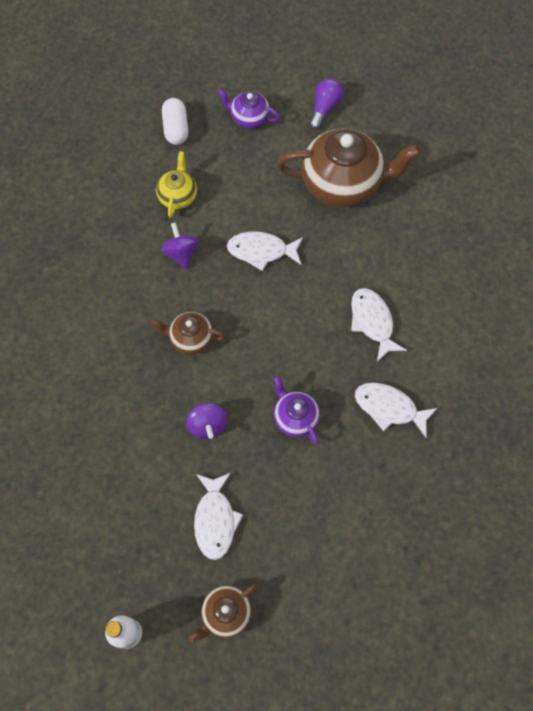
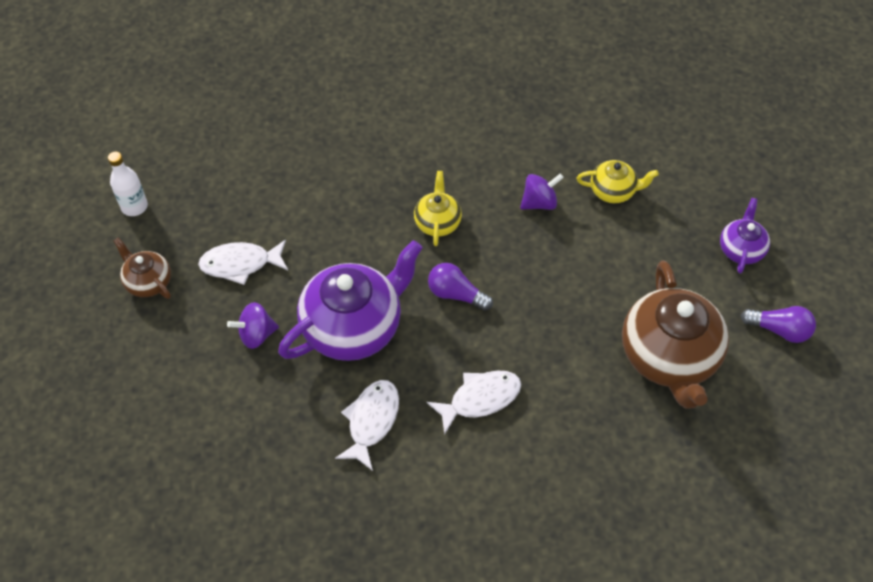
camera: 85 degrees right, 10 degrees down
brown teapot [151,312,226,355] -> yellow teapot [414,171,462,246]
white capsule [162,98,188,145] -> none
purple spinning top [186,403,228,439] -> purple spinning top moved to [227,302,279,349]
white fish [227,231,303,271] -> none
purple teapot [273,376,320,444] -> purple teapot [278,240,422,361], size x2.00
none -> purple light bulb [428,263,493,311]

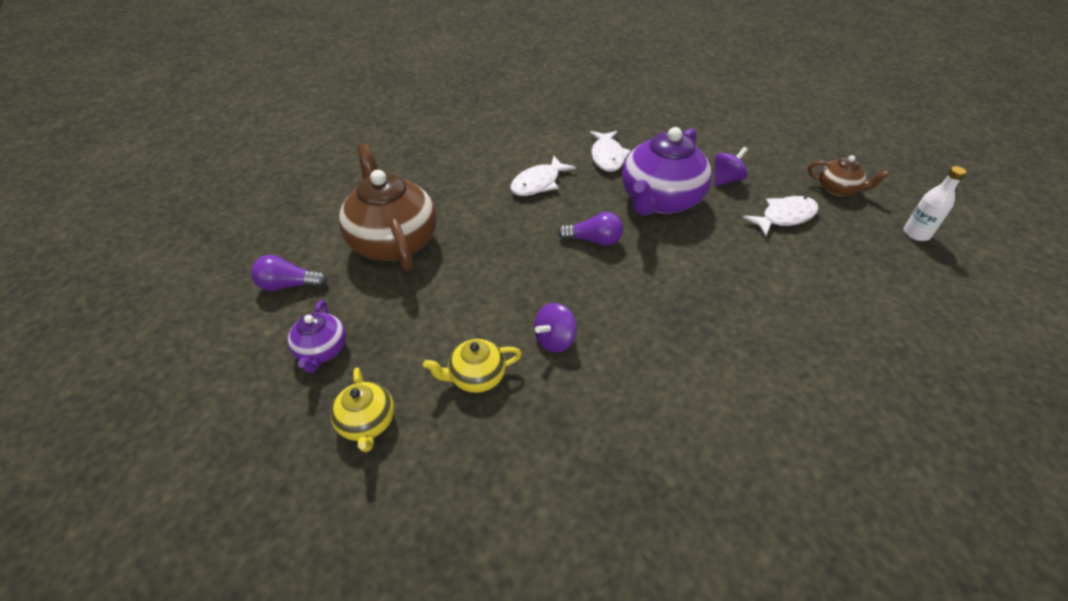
camera: 160 degrees right, 10 degrees down
yellow teapot [414,171,462,246] -> yellow teapot moved to [330,367,394,452]

